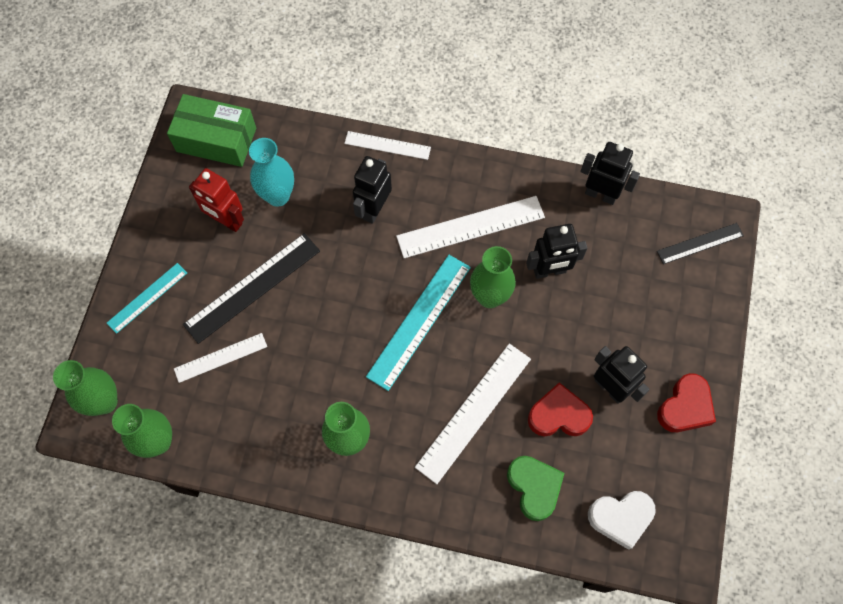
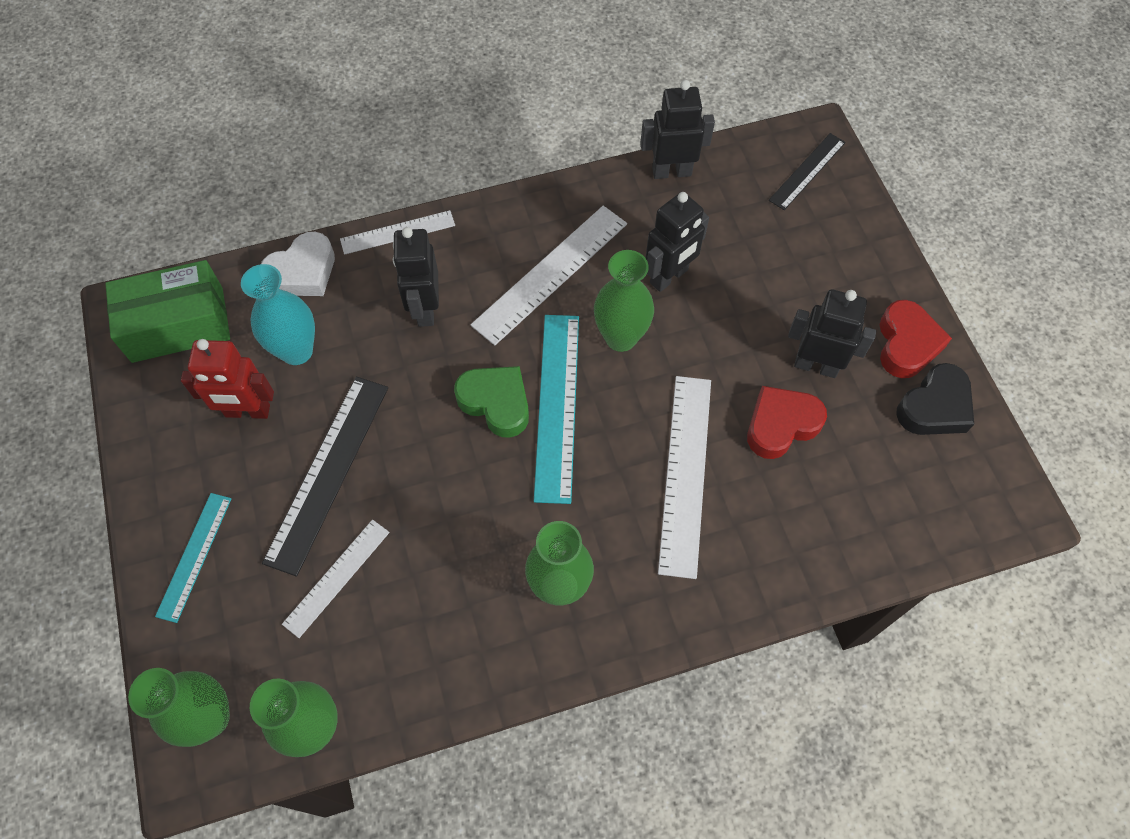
camera: 30 degrees left, 5 degrees down
green heart [507,456,565,521] -> green heart moved to [454,366,529,438]
white heart [588,491,656,550] -> white heart moved to [261,232,335,296]
none -> black heart [896,363,974,435]

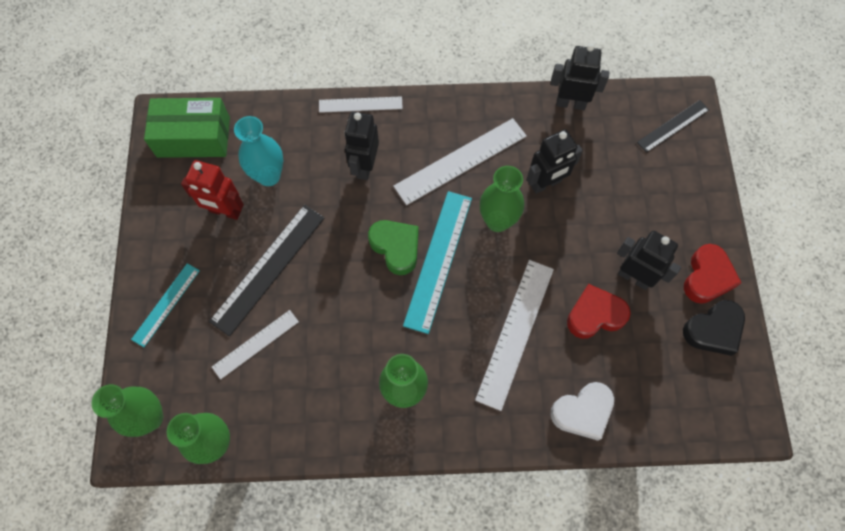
camera: 15 degrees right, 5 degrees up
white heart [261,232,335,296] -> white heart moved to [551,382,614,441]

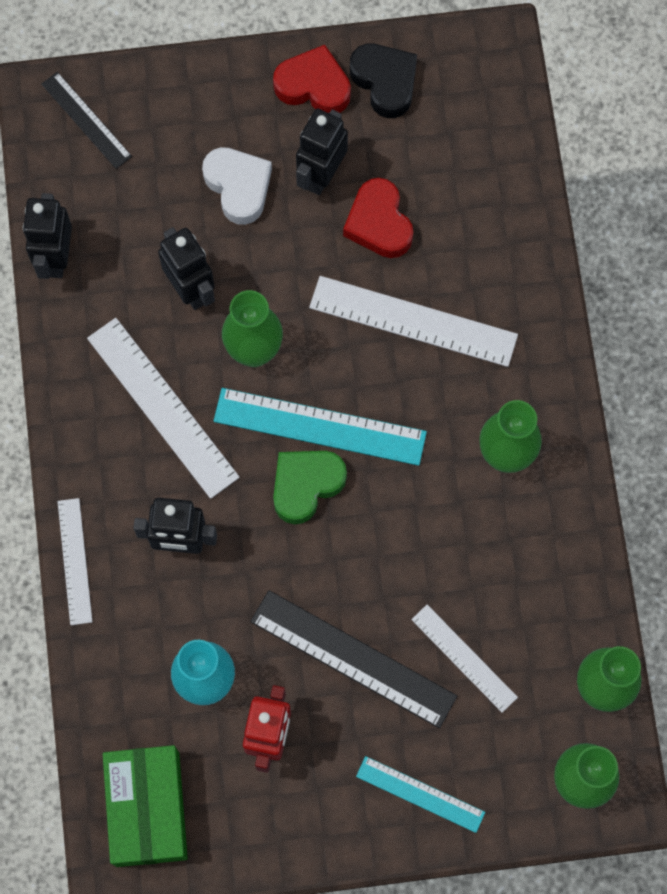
camera: 95 degrees left, 5 degrees up
white heart [551,382,614,441] -> white heart moved to [202,147,272,225]

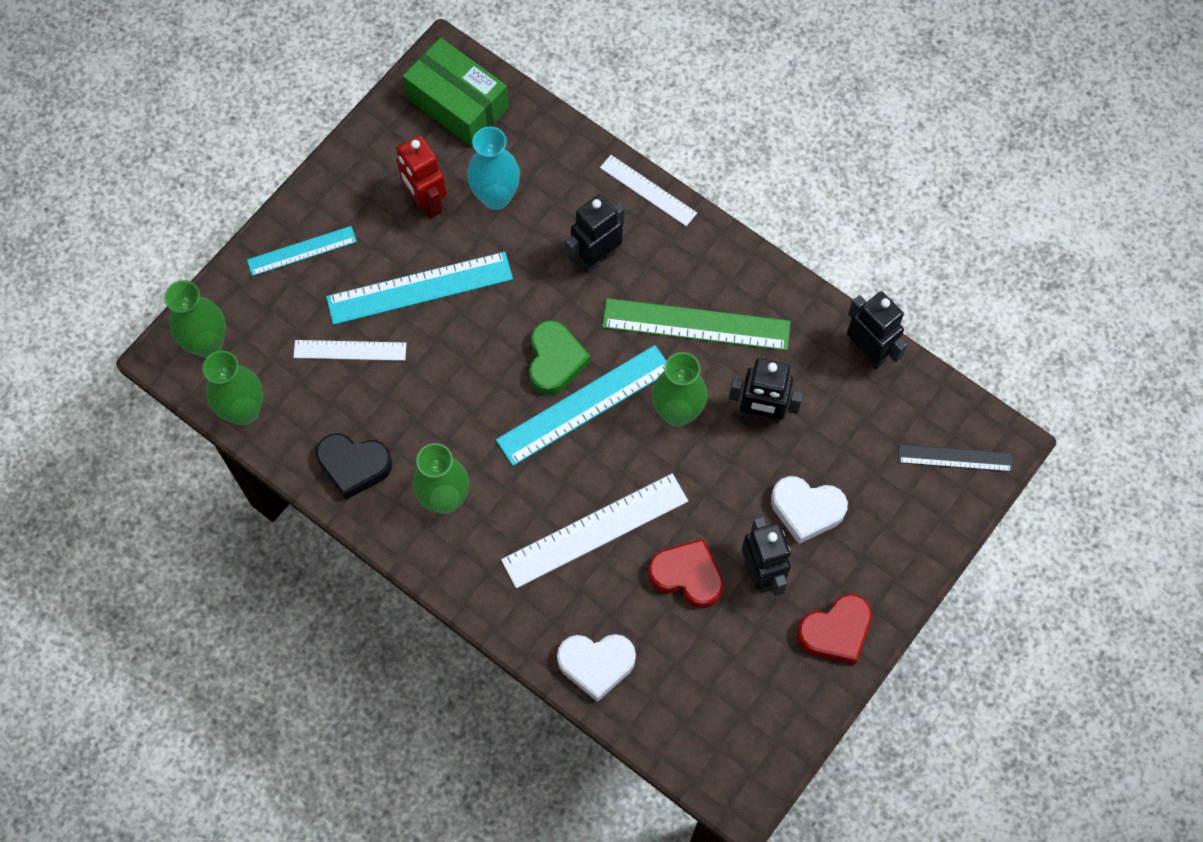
camera: 135 degrees right, 5 degrees down
white ruler [87,318,240,499] -> green ruler [602,298,791,351]
black ruler [250,590,457,728] -> turquoise ruler [326,252,513,325]
black heart [350,44,417,118] -> black heart moved to [316,434,392,500]
none -> white heart [557,634,636,702]

